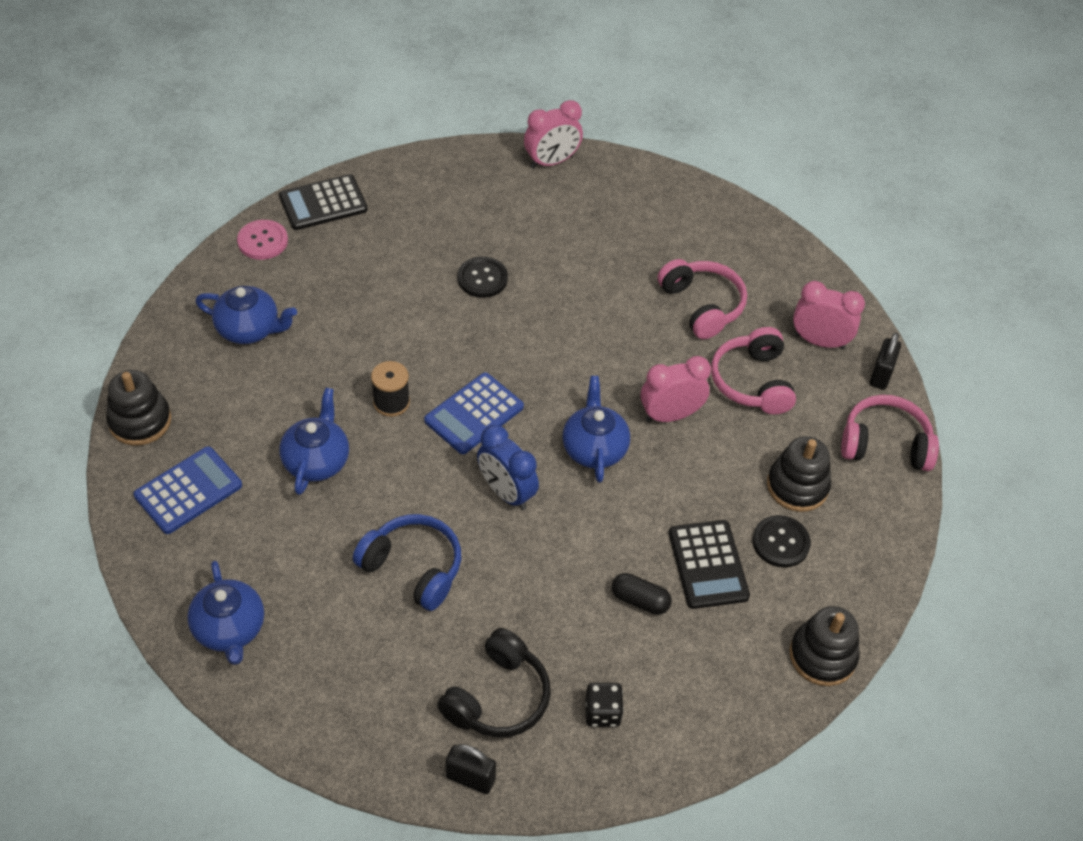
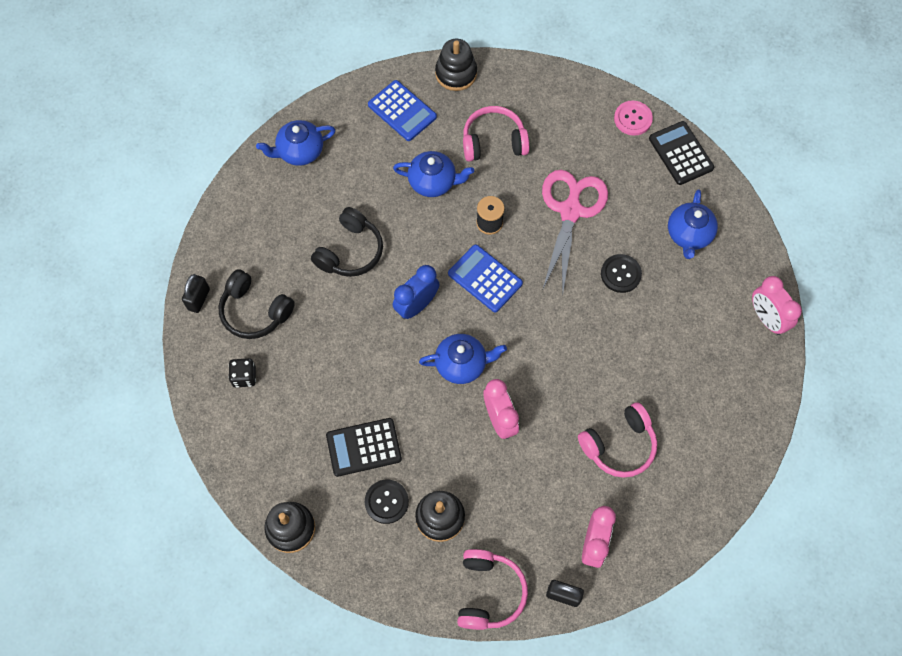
camera: 90 degrees right, 15 degrees up
blue teapot [195,286,297,344] -> blue teapot moved to [668,189,718,259]
blue headphones [353,514,461,611] -> black headphones [311,207,383,277]
black capsule [612,573,672,615] -> none
pink headphones [711,327,796,415] -> pink headphones moved to [463,106,529,161]
none -> pink scissors [542,170,608,294]

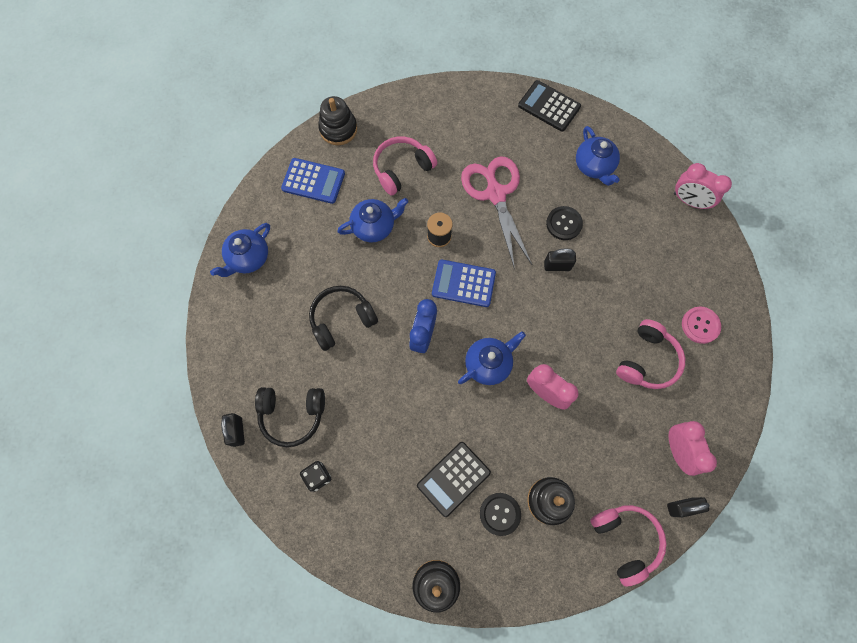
camera: 30 degrees left, 5 degrees up
black headphones [311,207,383,277] -> black headphones turned 120 degrees counterclockwise [309,286,378,351]
pink button [614,101,653,136] -> pink button moved to [682,307,721,344]
none -> black padlock [544,248,576,271]

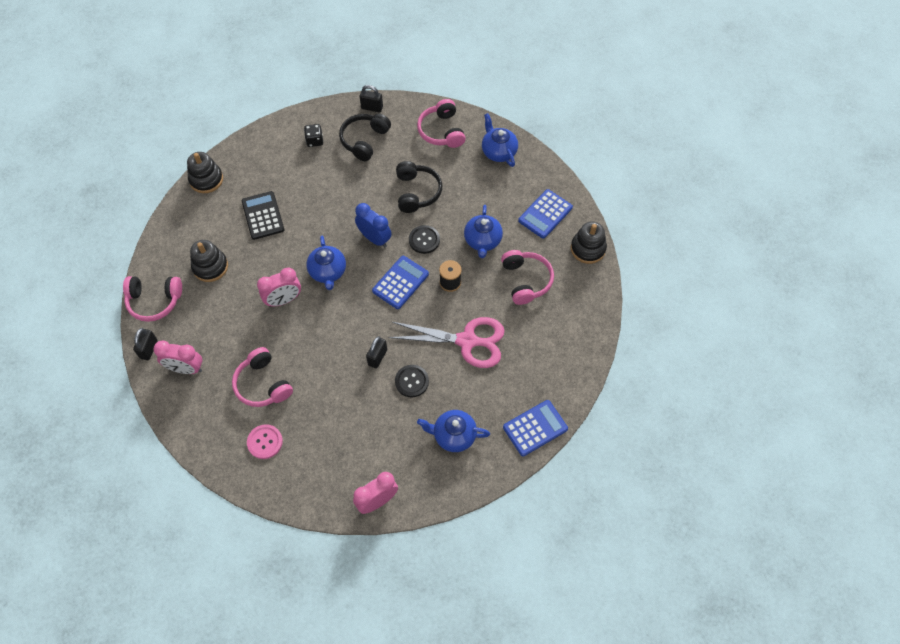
camera: 115 degrees right, 10 degrees down
black button [480,493,521,536] -> black button moved to [409,225,440,254]
black calculator [518,80,581,132] -> blue calculator [503,400,568,456]
none -> pink headphones [417,99,466,148]

